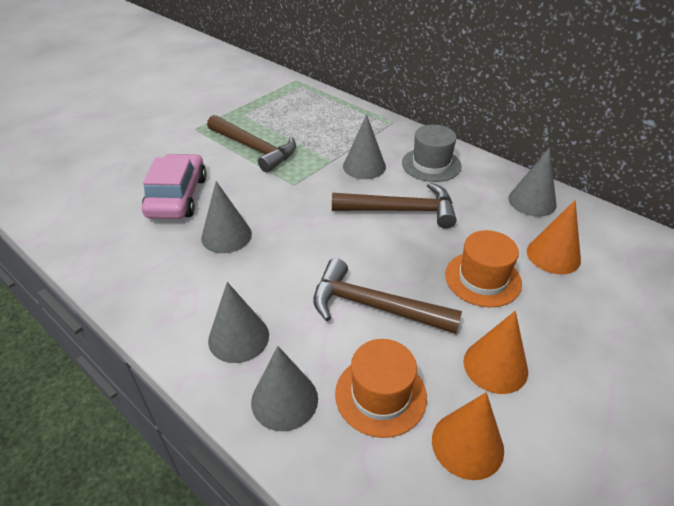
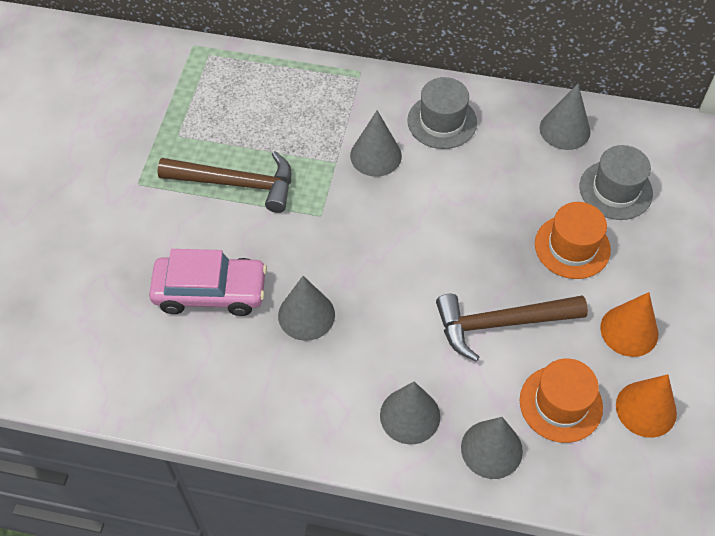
camera: 30 degrees left, 15 degrees up
pink car [142,154,207,219] -> pink car turned 120 degrees clockwise [149,249,267,316]
brown hammer [332,182,457,229] -> none
orange cone [527,200,581,274] -> grey hat [580,145,653,220]

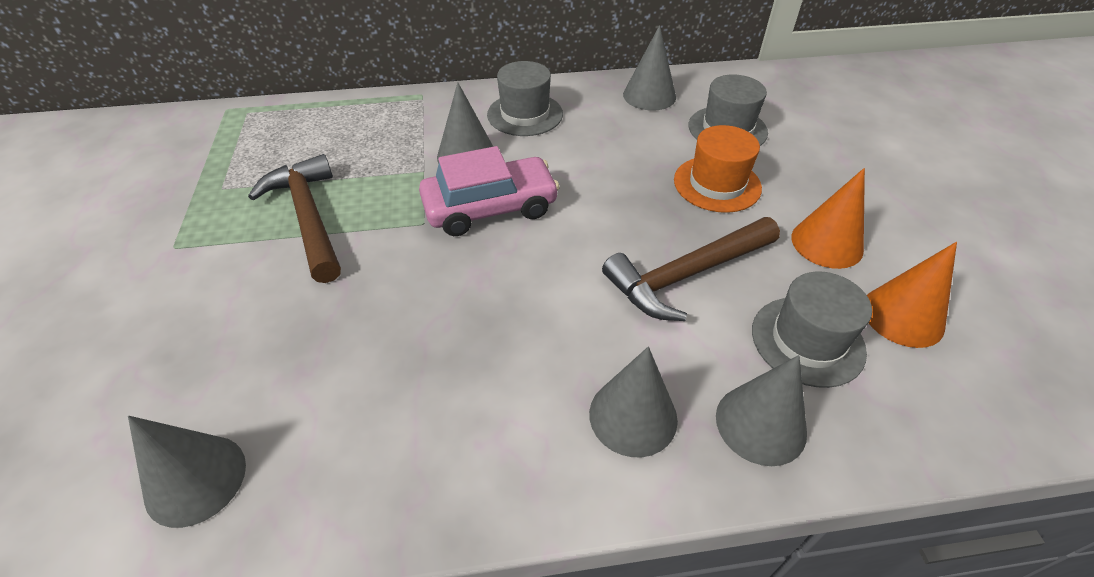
camera: 20 degrees left, 10 degrees down
pink car [149,249,267,316] -> pink car moved to [419,146,560,236]
brown hammer [158,151,291,213] -> brown hammer turned 105 degrees counterclockwise [248,154,341,283]
grey cone [278,276,335,341] -> grey cone moved to [128,416,246,528]
orange hat [520,358,603,443] -> grey hat [752,271,872,388]

